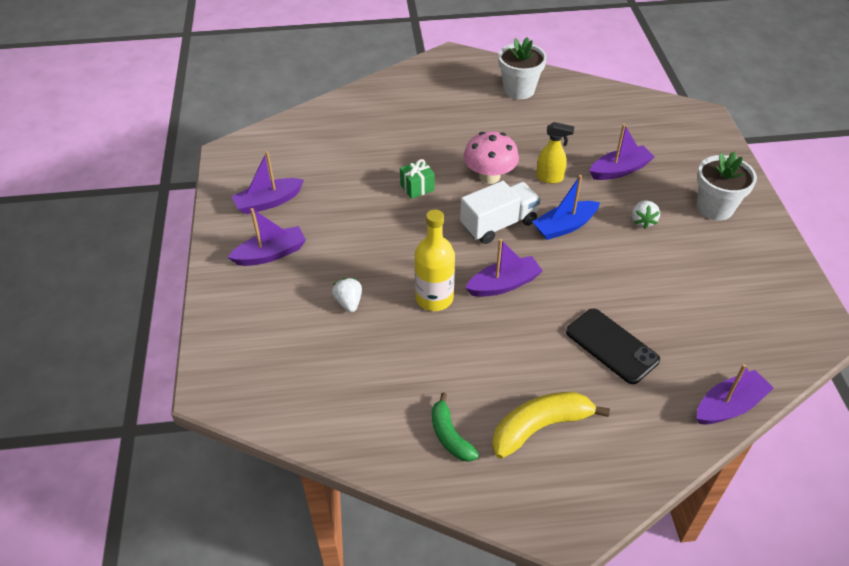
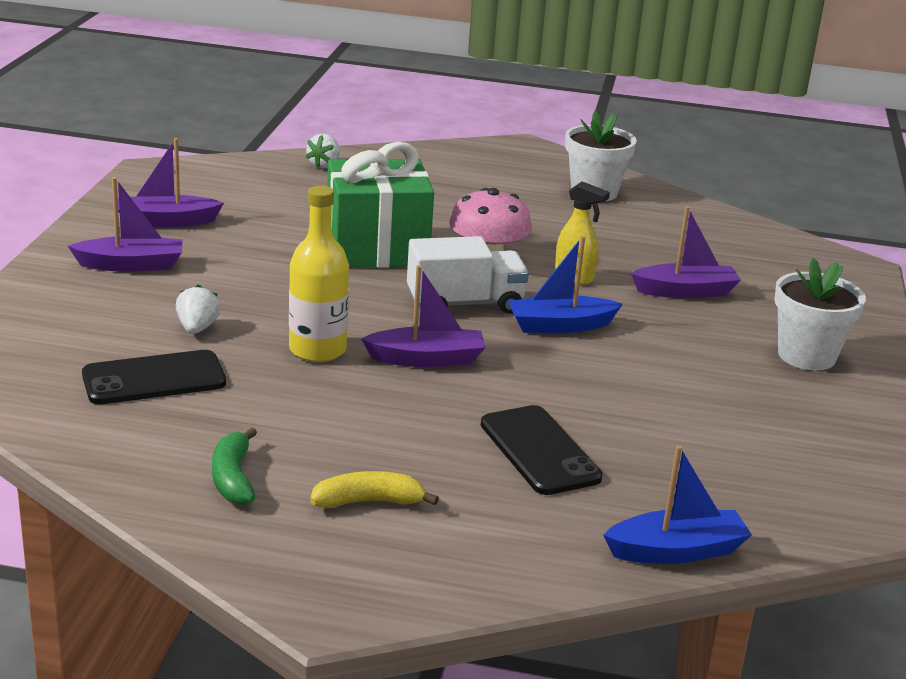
camera: 15 degrees right, 20 degrees down
green gift [400,159,435,199] -> green gift [327,142,434,268], size x2.38
yellow banana [492,392,610,459] -> yellow banana [310,471,439,508], size x0.64
white strawberry [632,200,660,229] -> white strawberry moved to [306,134,340,168]
purple boat [696,364,774,424] -> blue boat [603,445,752,564]
none -> black phone [82,350,226,404]

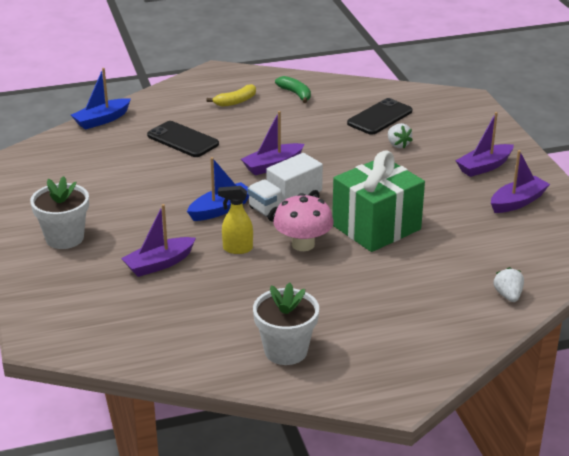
camera: 155 degrees right, 5 degrees up
yellow bottle [289,186,349,362] -> none

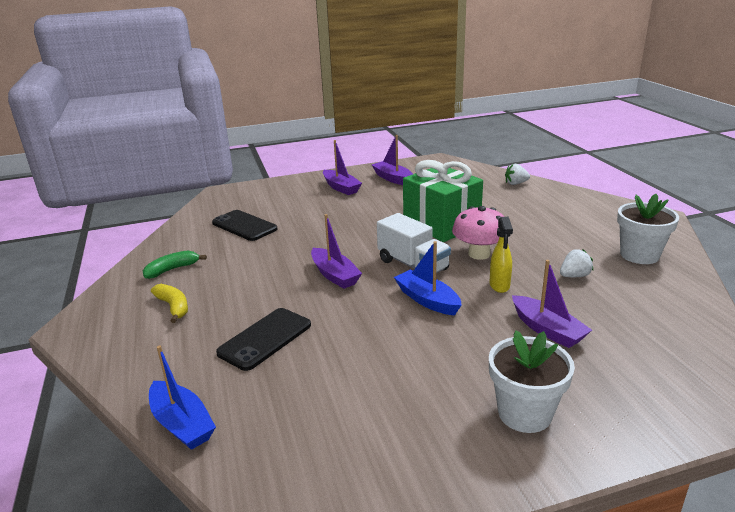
camera: 90 degrees left, 5 degrees down
white strawberry [388,123,413,148] -> white strawberry moved to [560,249,593,277]

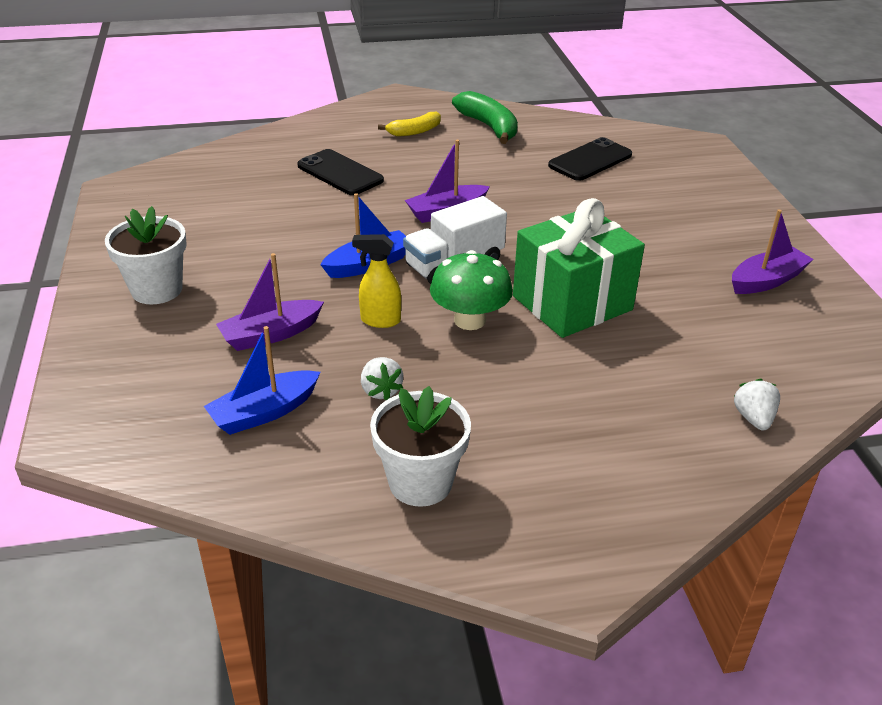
camera: 95 degrees right, 10 degrees up
green banana [143,250,207,279] -> green banana [452,91,518,144], size x1.56
blue boat [149,346,216,450] -> blue boat moved to [204,326,320,435]
purple boat [323,140,362,195] -> none
pink mushroom [452,206,505,260] -> green mushroom [430,250,513,330]

